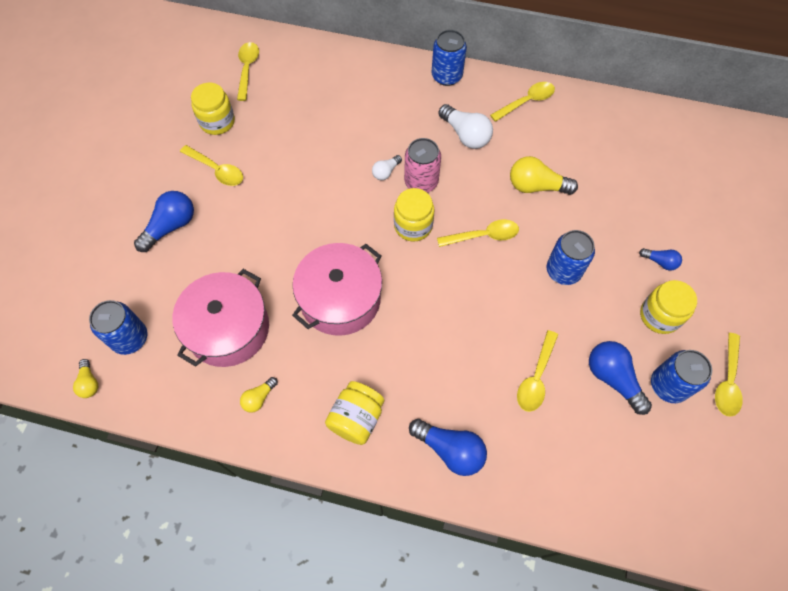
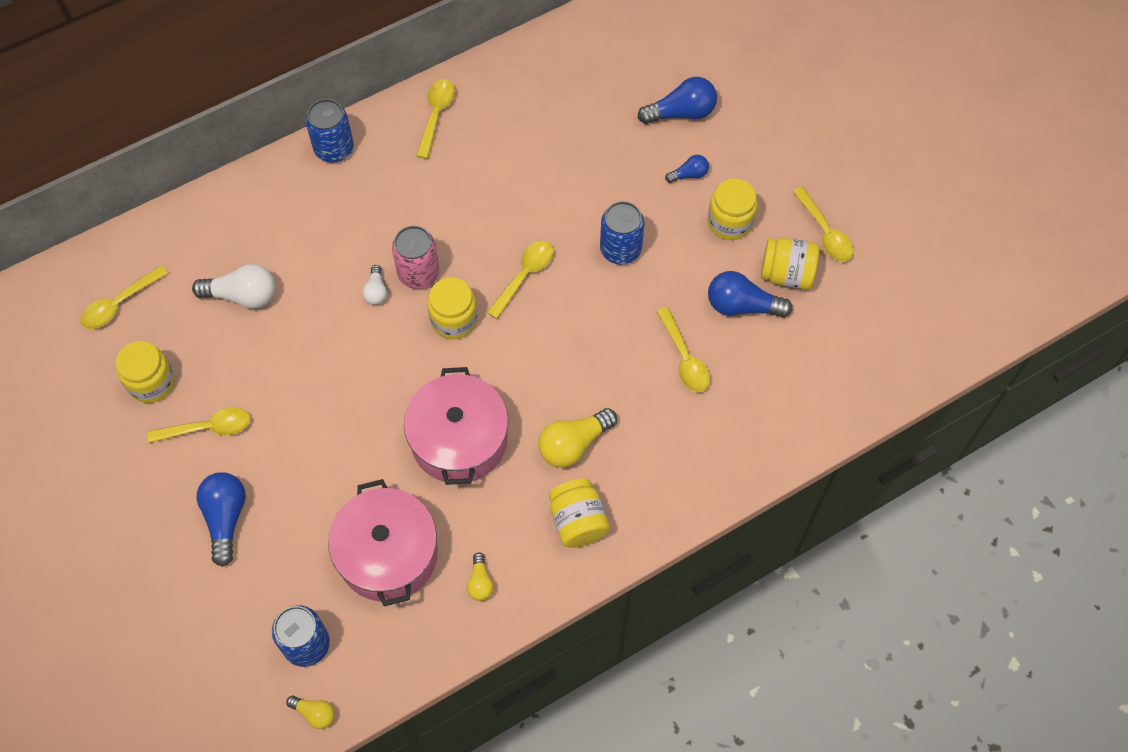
camera: 45 degrees left, 0 degrees up
yellow spoon [237,42,259,101] -> yellow spoon turned 90 degrees counterclockwise [80,265,168,329]
blue light bulb [409,419,487,476] -> blue light bulb moved to [638,77,717,124]
white light bulb [438,104,493,149] -> white light bulb moved to [192,264,275,309]
yellow light bulb [510,156,578,195] -> yellow light bulb moved to [538,408,617,468]
blue can [651,350,712,403] -> yellow jar [761,237,819,290]

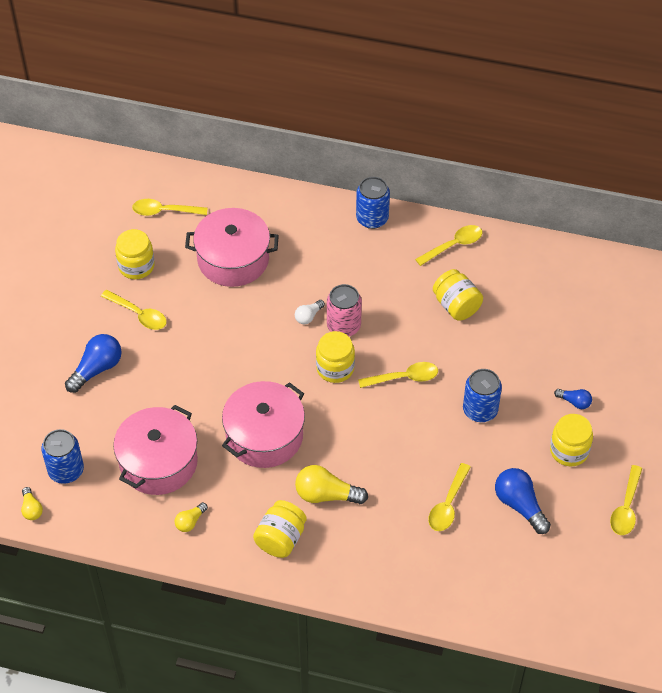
camera: 45 degrees right, 10 degrees down
white light bulb [192,264,275,309] -> pink pot [185,208,279,287]
blue light bulb [638,77,717,124] -> none
yellow jar [761,237,819,290] -> yellow jar moved to [433,269,483,321]

